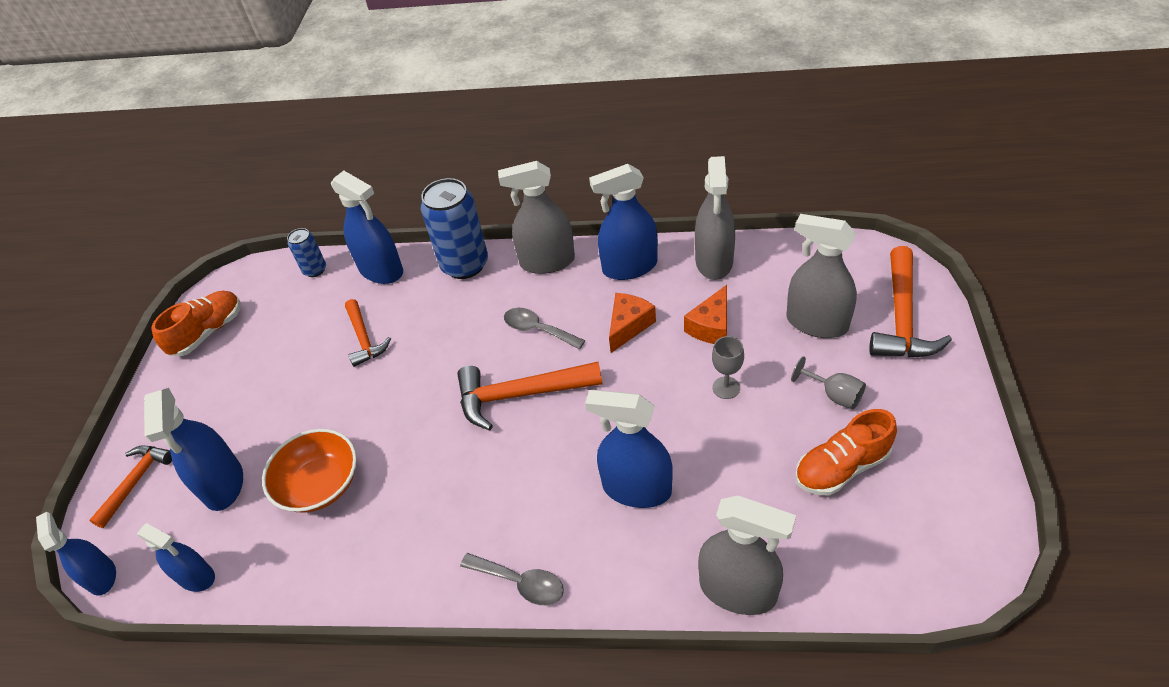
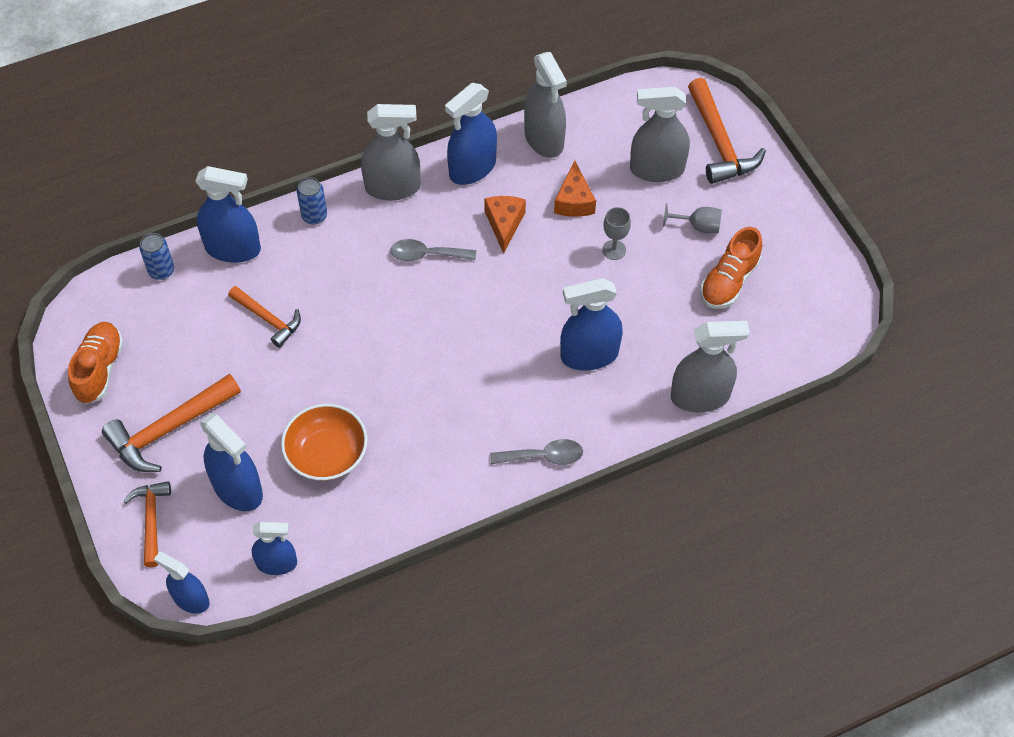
camera: 35 degrees left, 10 degrees up
blue can [420,178,488,279] -> blue can [297,177,327,224], size x0.52
orange hammer [457,362,602,430] -> orange hammer moved to [102,374,241,472]
grey spray bottle [498,161,575,274] -> grey spray bottle turned 150 degrees counterclockwise [361,104,420,201]

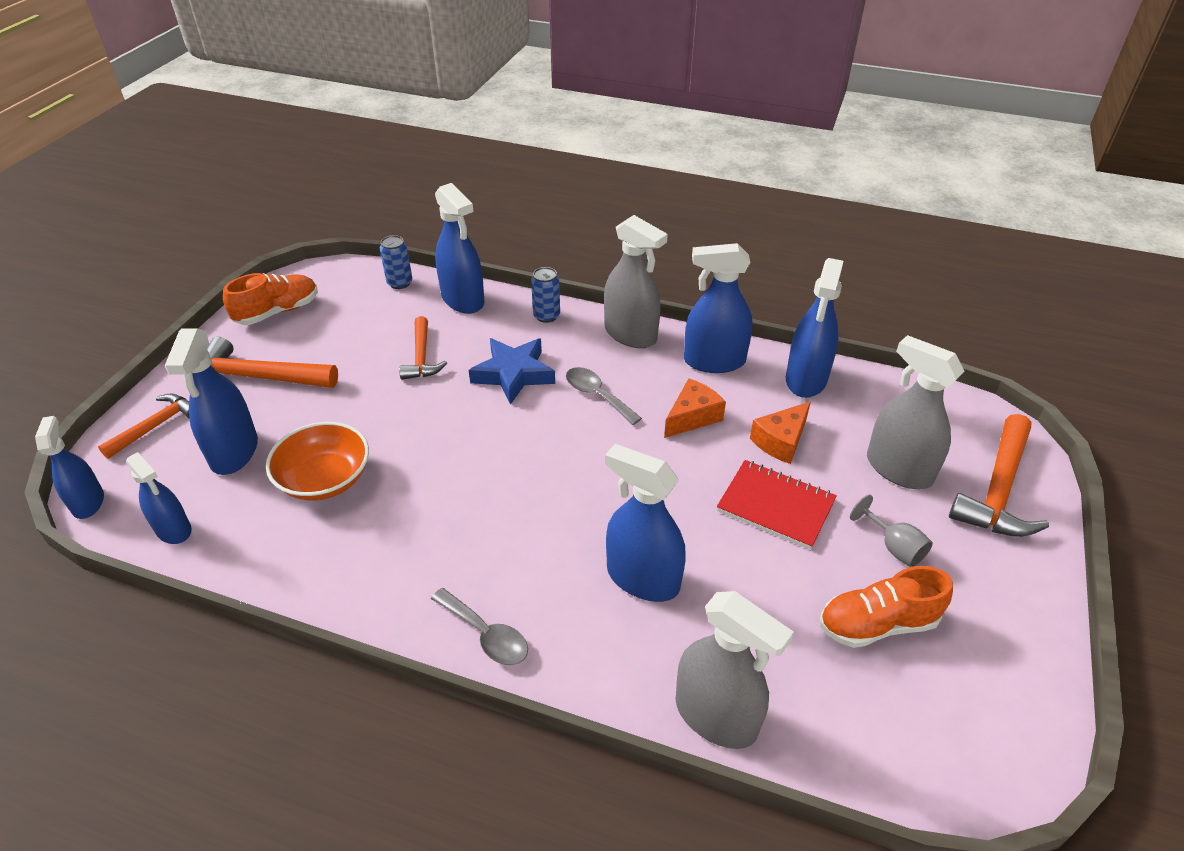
camera: 45 degrees right, 15 degrees down
grey spray bottle [524,52,567,158] -> blue spray bottle [786,258,843,398]
grey goblet [602,207,631,260] -> red notebook [717,460,837,550]
none -> blue star [469,338,555,405]

